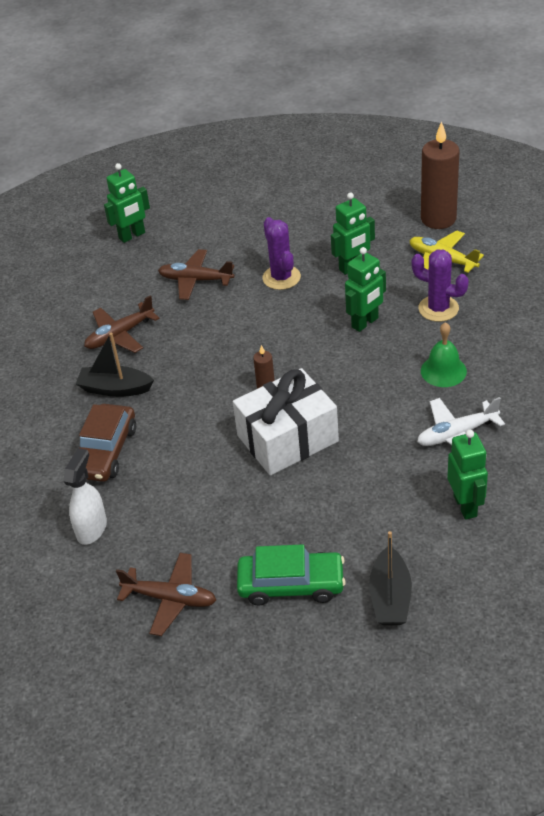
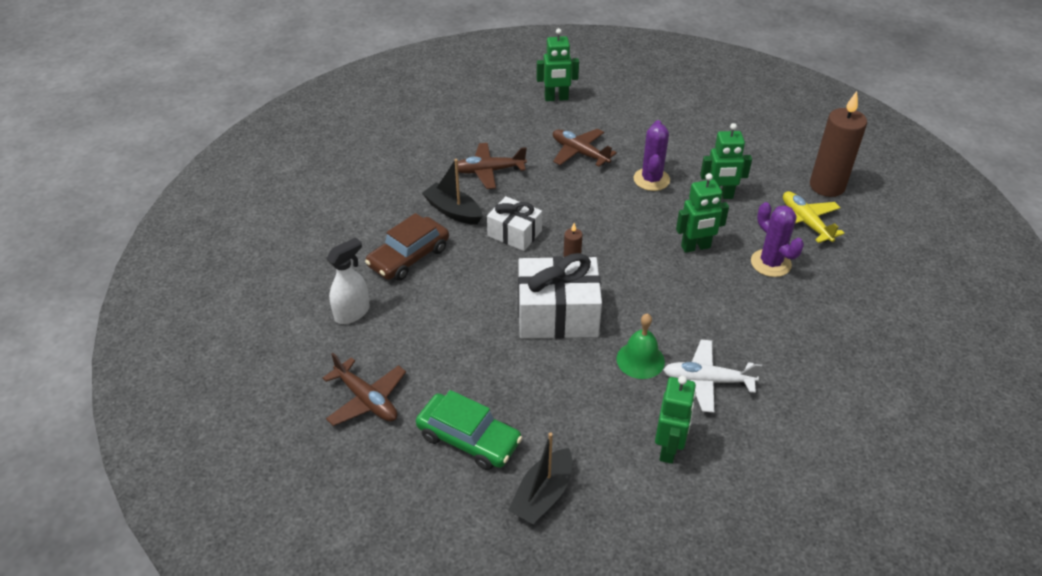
camera: 25 degrees right, 0 degrees up
green bell [421,322,467,387] -> green bell moved to [616,313,665,379]
none -> white gift [487,196,542,251]

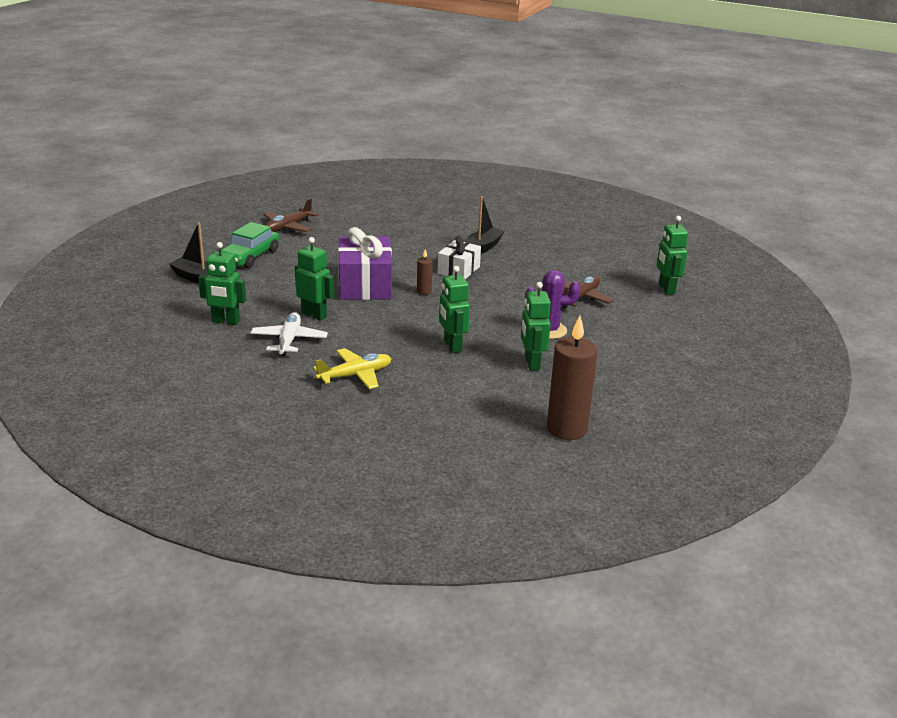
camera: 85 degrees right, 15 degrees down
white spray bottle [326,237,370,324] -> none
brown car [365,213,449,281] -> none
brown plane [458,143,527,189] -> none
white gift [518,253,602,339] -> purple gift [338,227,392,300]
green bell [616,313,665,379] -> green robot [295,237,334,321]
purple cactus [751,202,804,277] -> none
yellow plane [783,191,844,243] -> yellow plane moved to [313,348,392,389]

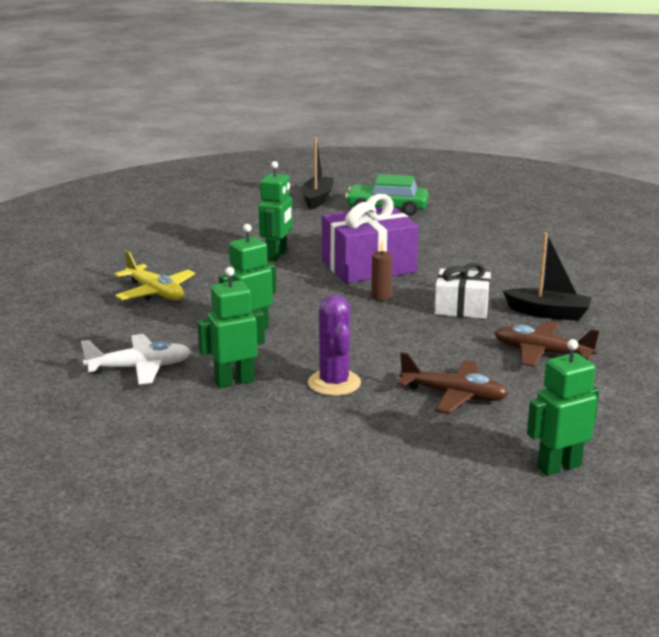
camera: 75 degrees right, 5 degrees down
green robot [198,242,246,325] -> none
white plane [251,312,328,356] -> white plane moved to [81,334,191,384]
brown plane [264,199,318,232] -> brown plane moved to [494,321,599,367]
brown candle [547,315,598,440] -> none

